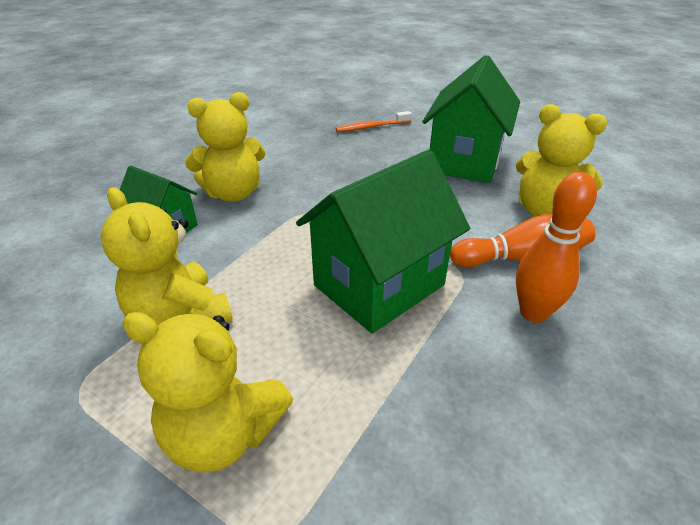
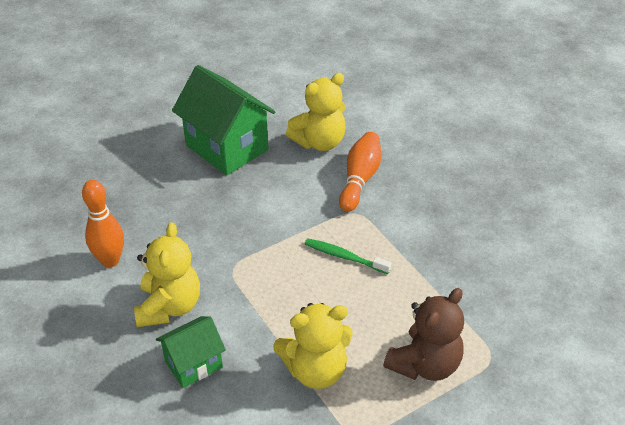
camera: 65 degrees left, 5 degrees up
yellow teddy bear [122,312,293,472] -> brown teddy bear [383,288,464,381]
green house [296,150,470,334] -> green toothbrush [305,238,392,274]
orange toothbrush [335,111,412,132] -> none
orange bowling pin [516,172,597,323] -> orange bowling pin moved to [82,180,124,267]

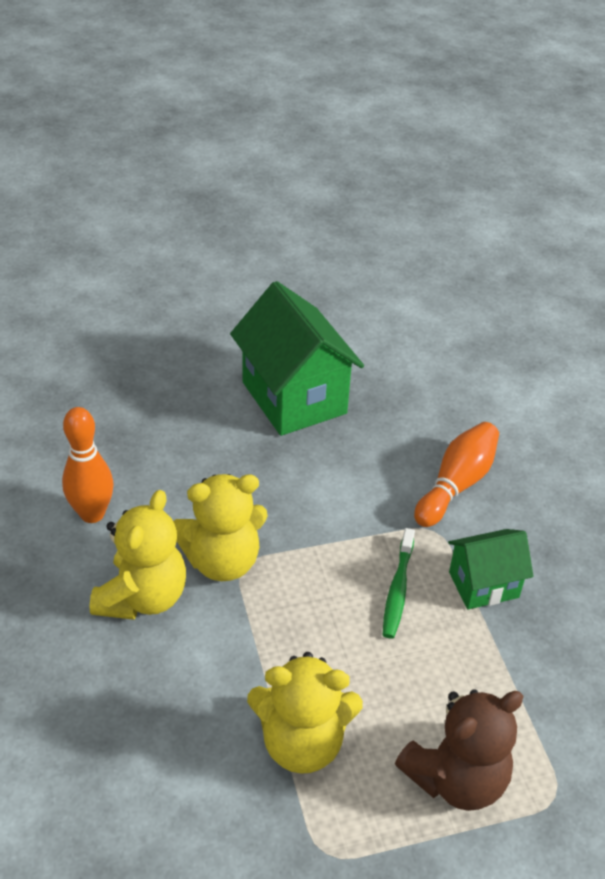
camera: 15 degrees right, 0 degrees up
green house [156,316,226,388] -> green house moved to [448,529,534,610]
yellow teddy bear [286,73,346,151] -> yellow teddy bear moved to [173,474,268,581]
green toothbrush [305,238,392,274] -> green toothbrush turned 120 degrees counterclockwise [383,528,415,638]

